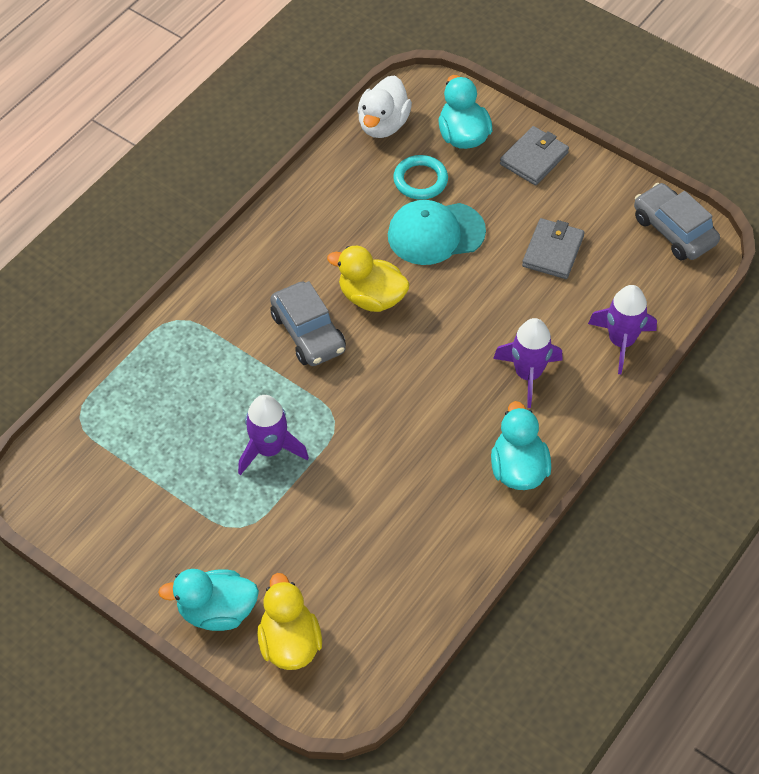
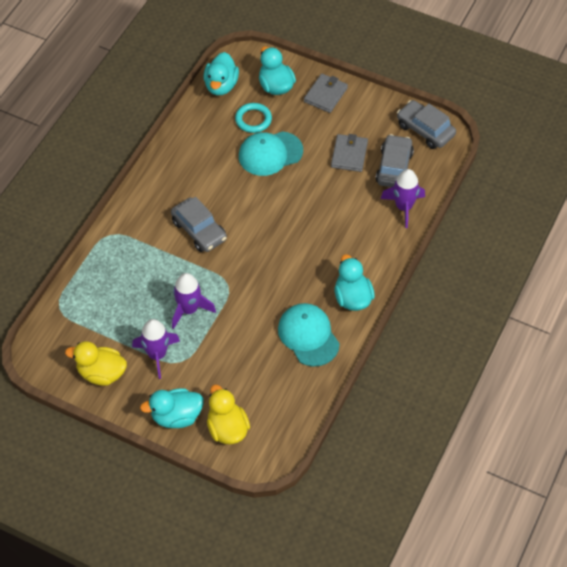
camera: 10 degrees left, 0 degrees up
yellow duck [327,246,410,312] -> yellow duck moved to [65,341,127,386]
white duck [357,76,412,138] -> turquoise duck [203,52,239,95]
purple rocket [493,318,563,408] -> purple rocket moved to [132,319,180,379]
none -> turquoise cap [278,303,340,367]
none -> grey car [375,134,414,187]

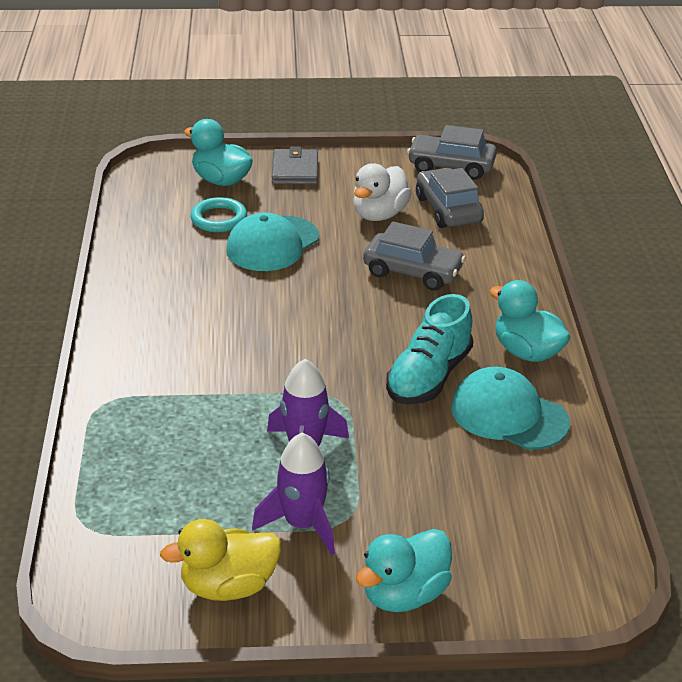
camera: 30 degrees left, 20 degrees down
grey car [171,197,227,252] -> grey car moved to [363,222,466,291]
turquoise duck [203,52,239,95] -> none
yellow duck [207,385,250,444] -> none
grey wallet [331,134,368,172] -> white duck [353,163,411,221]
purple rocket [381,169,425,228] -> none
none -> turquoise shoe [386,294,473,404]

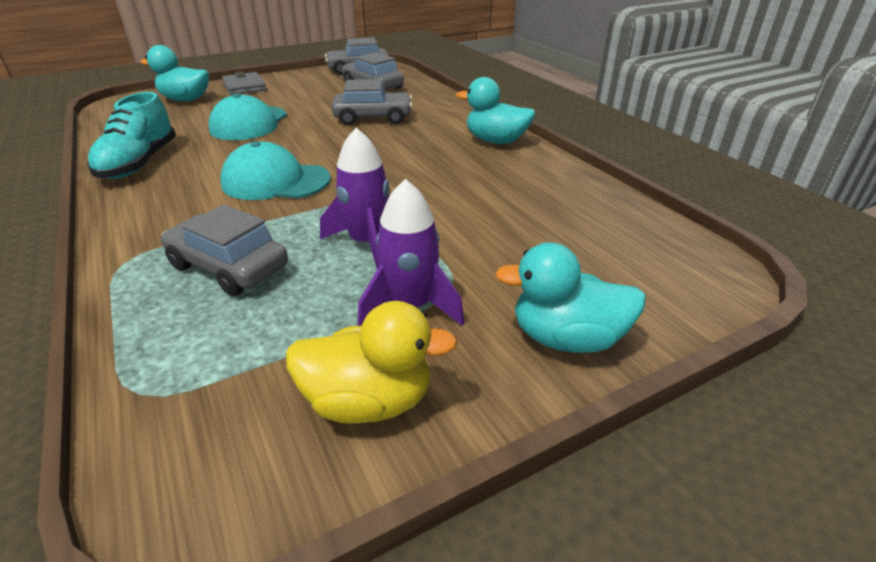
camera: 25 degrees left, 0 degrees up
yellow duck [160,519,281,601] -> yellow duck turned 135 degrees counterclockwise [286,301,458,424]
turquoise ring [190,197,247,232] -> none
white duck [353,163,411,221] -> none
turquoise duck [356,529,452,612] -> turquoise duck turned 75 degrees clockwise [495,242,646,353]
turquoise shoe [386,294,473,404] -> turquoise shoe moved to [87,92,176,179]
turquoise cap [451,367,570,450] -> turquoise cap moved to [220,141,331,200]
none -> grey car [161,204,288,296]

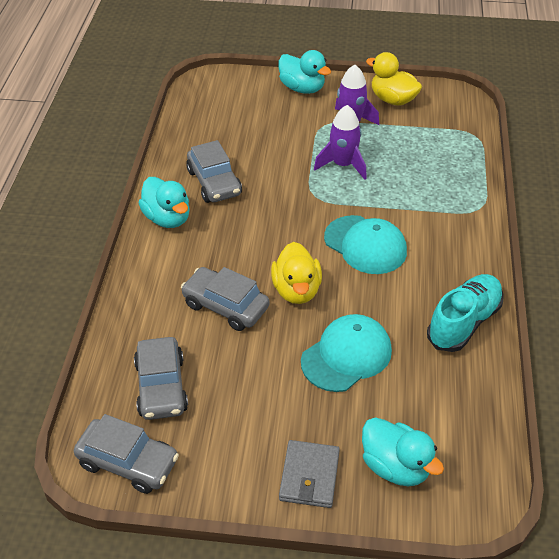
camera: 145 degrees left, 10 degrees up
grey car [161,204,288,296] -> grey car moved to [186,140,242,203]
none -> yellow duck [271,242,322,304]

